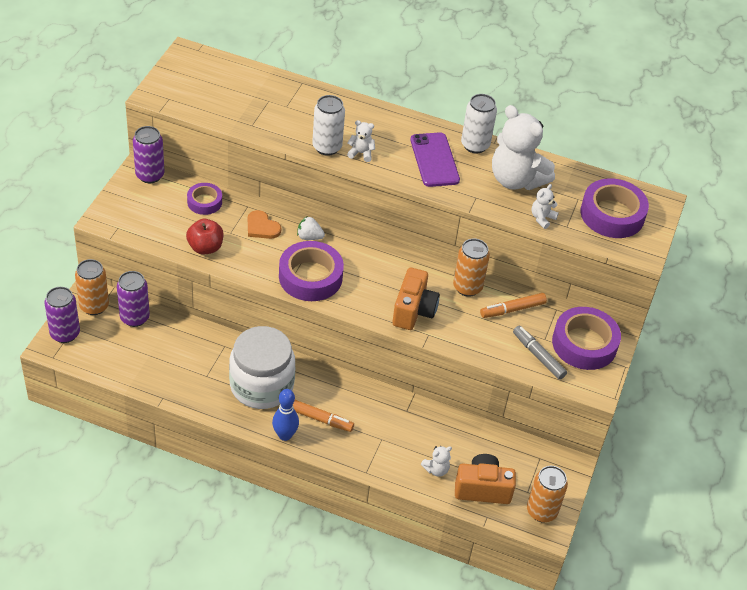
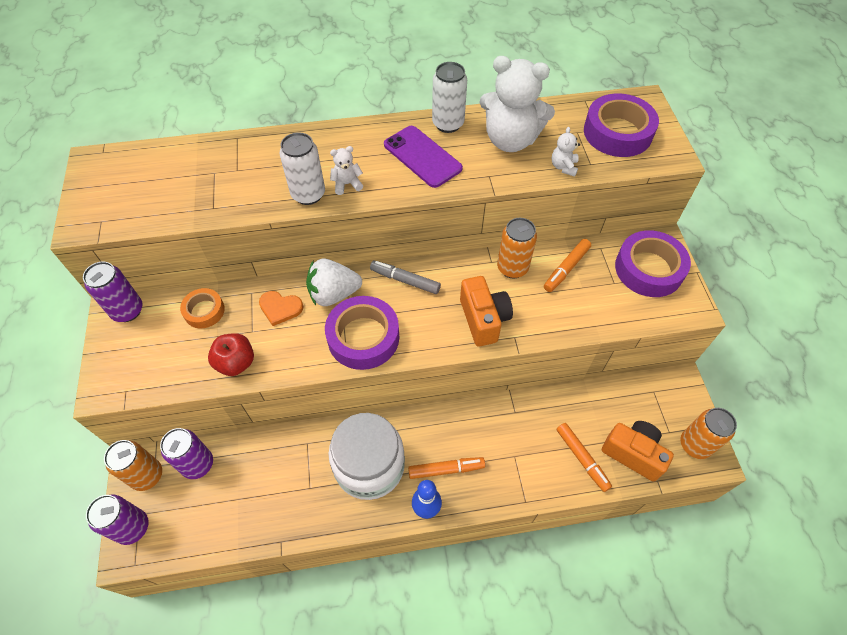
camera: 25 degrees left, 10 degrees up
purple tape [187,183,222,215] -> orange tape [180,288,225,328]
white strawberry [297,216,325,240] -> white strawberry [306,259,362,306], size x1.76
white teddy bear [421,446,452,477] -> orange marker [556,423,612,492]
orange camera [455,454,516,504] -> orange camera turned 60 degrees clockwise [602,421,674,482]
grey marker [513,326,567,380] -> grey marker moved to [370,260,441,294]

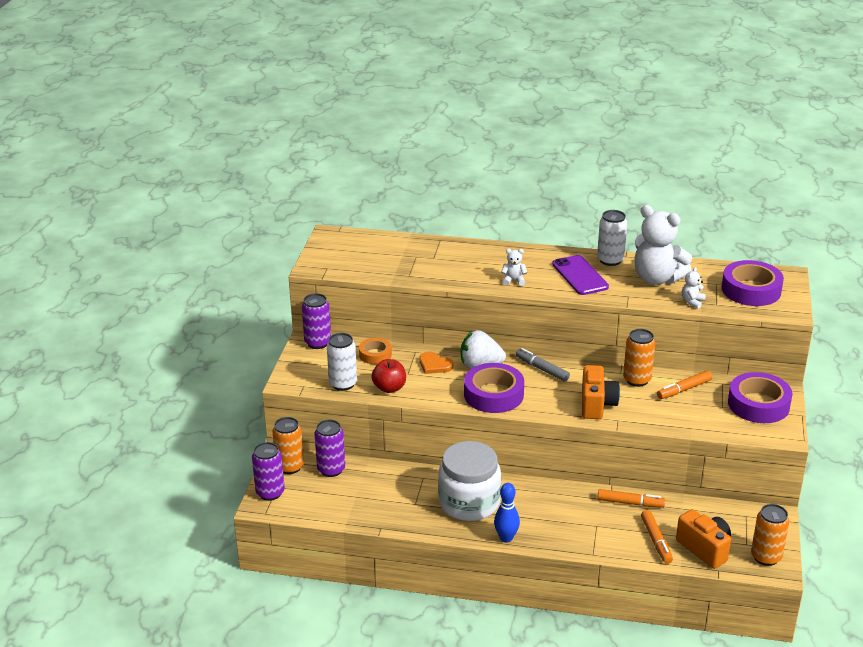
camera: 20 degrees right, 25 degrees down
white can [279,132,325,205] -> white can moved to [327,333,357,391]
orange marker [408,457,485,479] -> orange marker moved to [597,489,665,508]

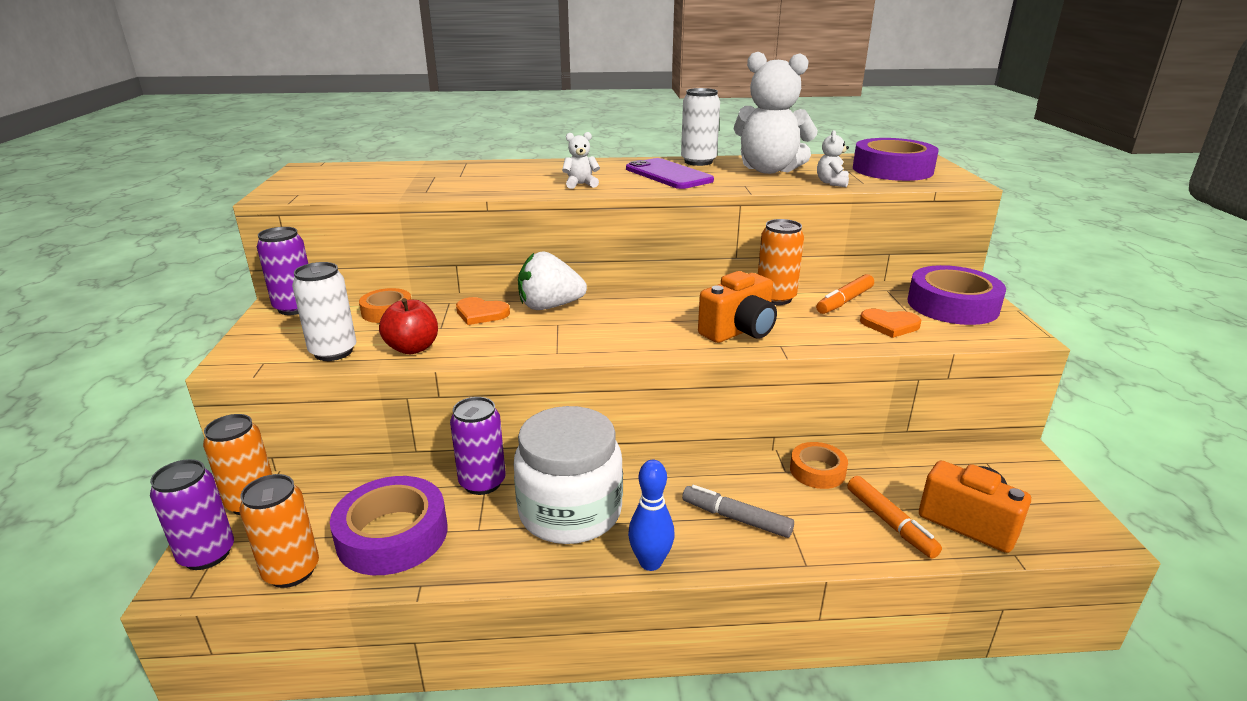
camera: 15 degrees left, 5 degrees down
purple can [314,419,345,477] -> purple can moved to [450,397,506,495]
purple tape [464,363,524,413] -> purple tape moved to [330,476,447,575]
grey marker [516,348,570,382] -> grey marker moved to [682,485,794,538]
orange camera [582,365,620,419] -> orange camera turned 60 degrees clockwise [698,271,777,343]
orange marker [597,489,665,508] -> orange tape [790,442,848,489]
orange can [751,504,789,566] -> orange can moved to [239,474,319,588]
none -> orange heart [860,309,922,338]

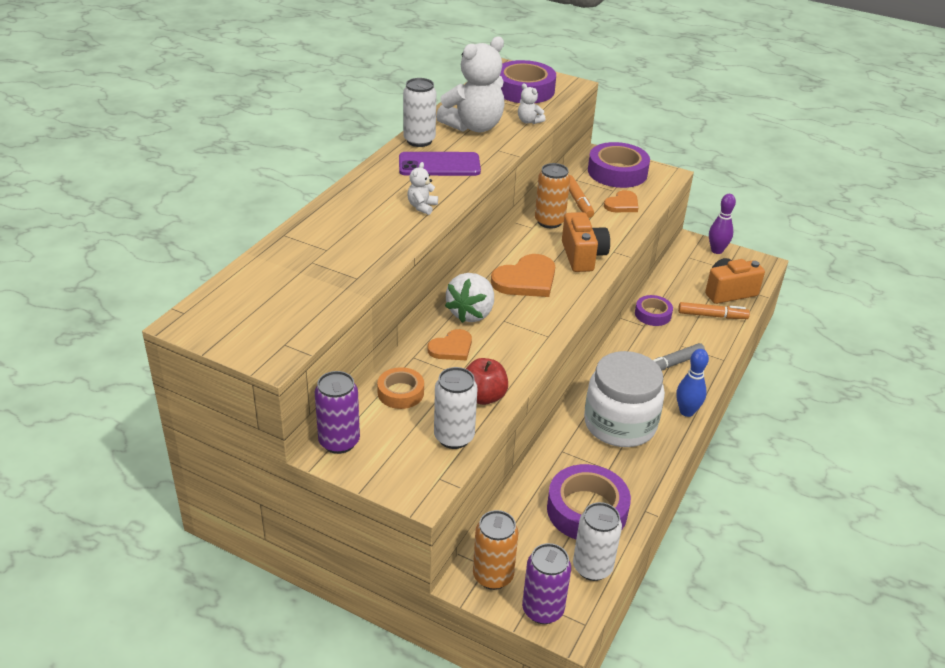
camera: 60 degrees left, 10 degrees up
orange can [239,474,319,588] -> white can [573,502,622,581]
purple can [450,397,506,495] -> none
orange tape [790,442,848,489] -> purple tape [635,295,673,326]
none -> orange heart [491,254,555,297]
none -> purple bowling pin [709,194,736,254]

